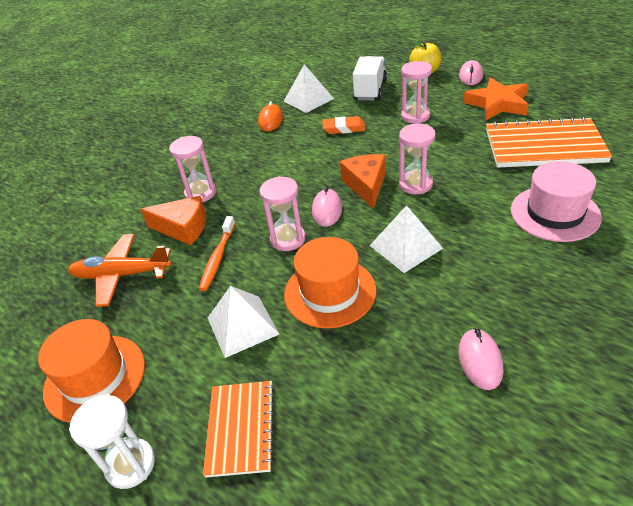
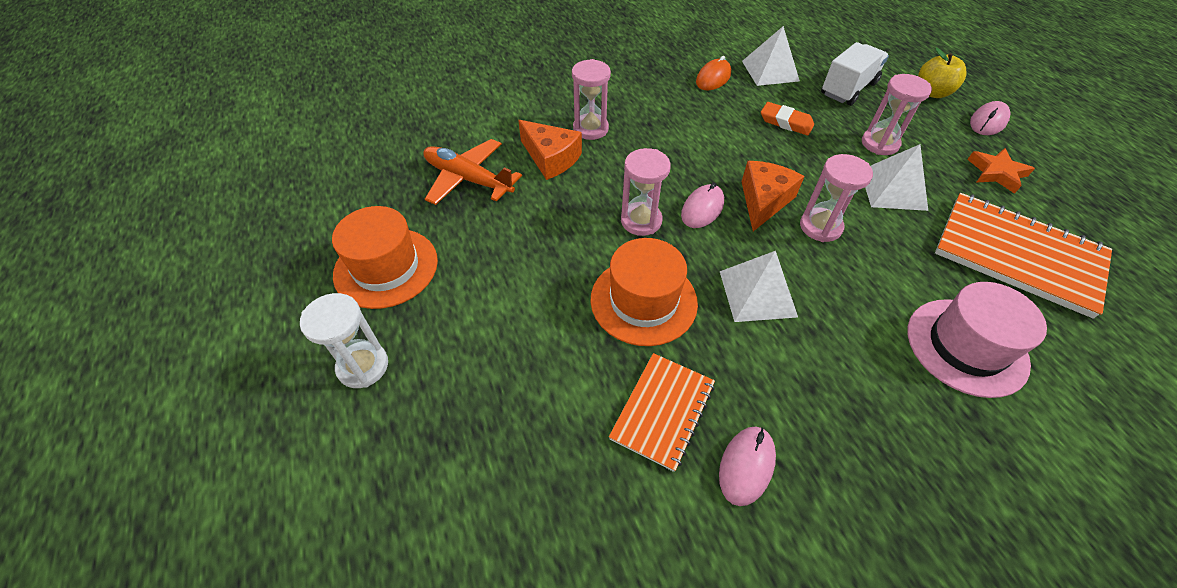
camera: 25 degrees right, 10 degrees up
orange toothbrush [199,216,235,291] -> none
orange notebook [203,381,275,478] -> orange notebook moved to [609,353,715,472]
white pyramid [208,286,279,358] -> white pyramid moved to [865,144,928,211]
orange star [463,77,529,120] -> orange star [967,148,1035,194], size x0.66

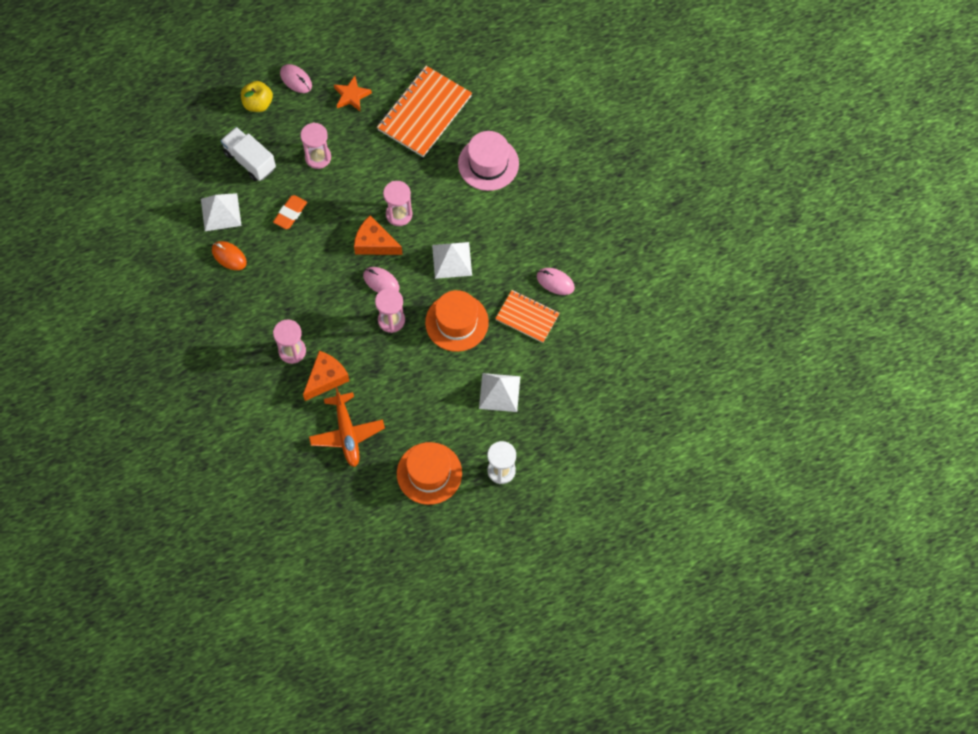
camera: 90 degrees left, 15 degrees up
orange plane [423,139,522,205] -> orange plane turned 45 degrees counterclockwise [309,387,385,467]
white pyramid [865,144,928,211] -> white pyramid moved to [479,373,520,412]

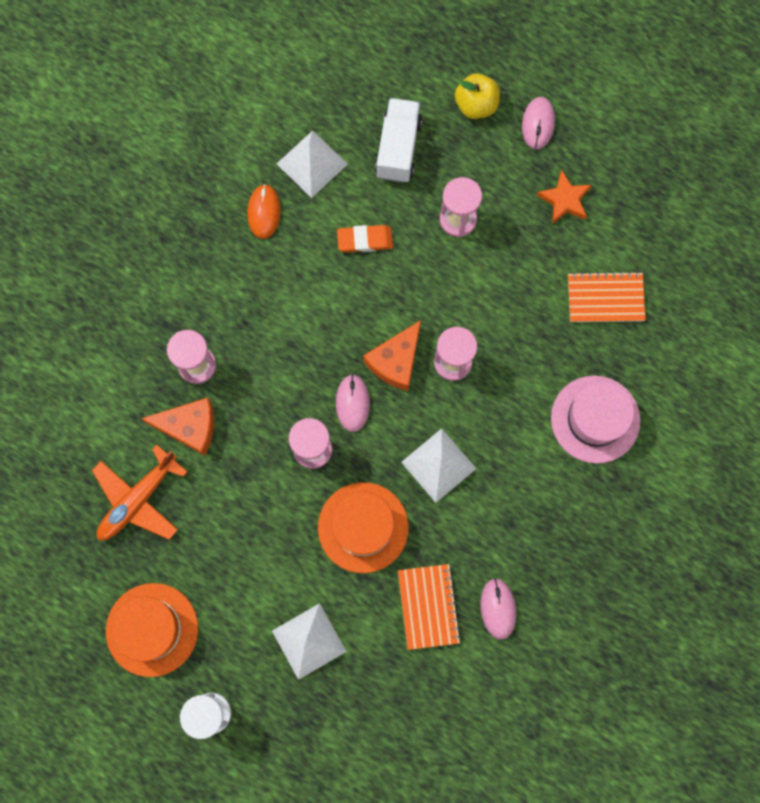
camera: 55 degrees right, 10 degrees up
orange cheese [354,215,403,255] -> orange cheese turned 135 degrees counterclockwise [363,320,421,391]
orange notebook [377,66,472,157] -> orange notebook [568,271,646,322], size x0.60

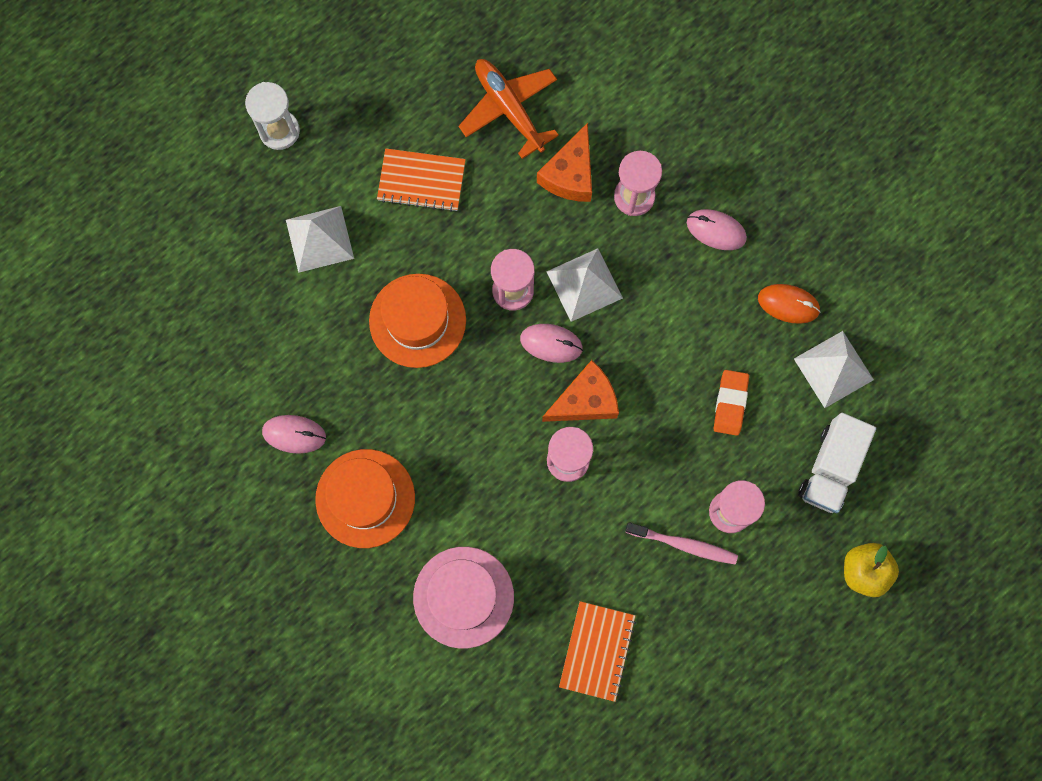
camera: 105 degrees right, 0 degrees up
orange hat [106,583,198,677] -> orange hat moved to [315,449,415,548]
orange cheese [363,320,421,391] -> orange cheese turned 105 degrees clockwise [542,360,619,422]
white truck [375,98,422,183] -> white truck turned 90 degrees clockwise [798,413,876,513]
orange notebook [398,564,461,650] -> orange notebook moved to [377,148,466,212]
white pyramid [401,428,477,503] -> white pyramid moved to [546,248,623,322]
pink mouse [522,97,555,149] -> pink mouse moved to [687,209,747,250]
orange star [536,170,592,224] -> none
none -> pink toothbrush [625,522,738,564]

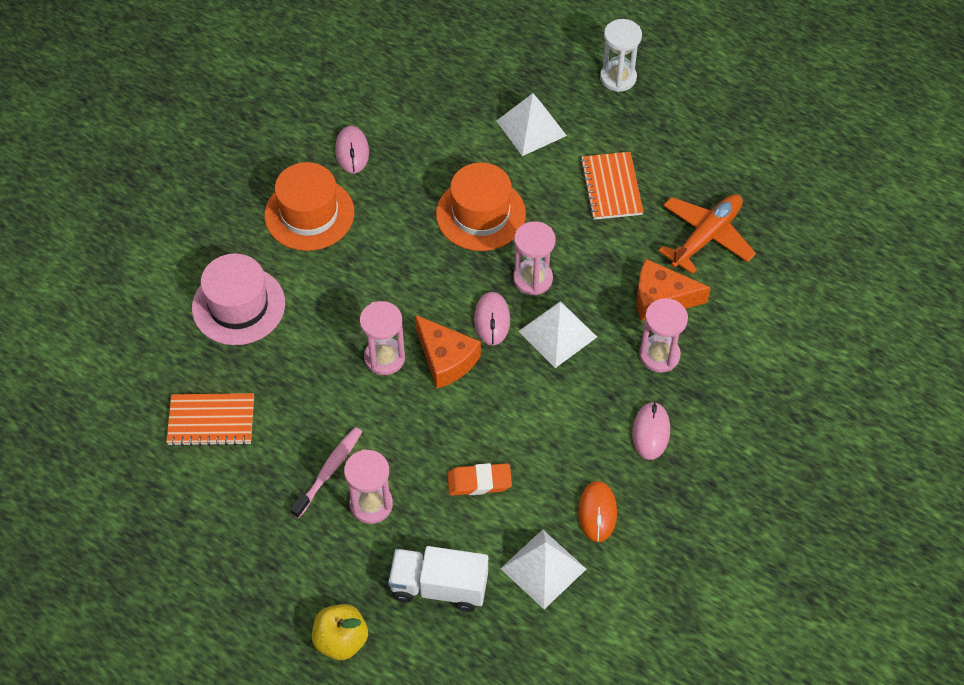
camera: 75 degrees right, 20 degrees down
pink toothbrush [625,522,738,564] -> pink toothbrush turned 150 degrees counterclockwise [290,427,362,519]

